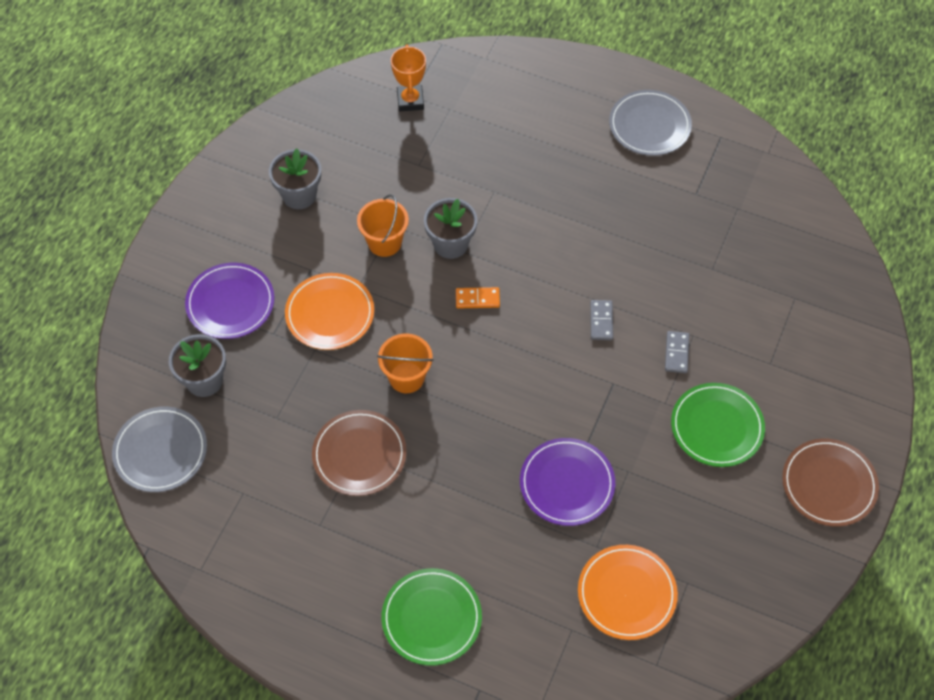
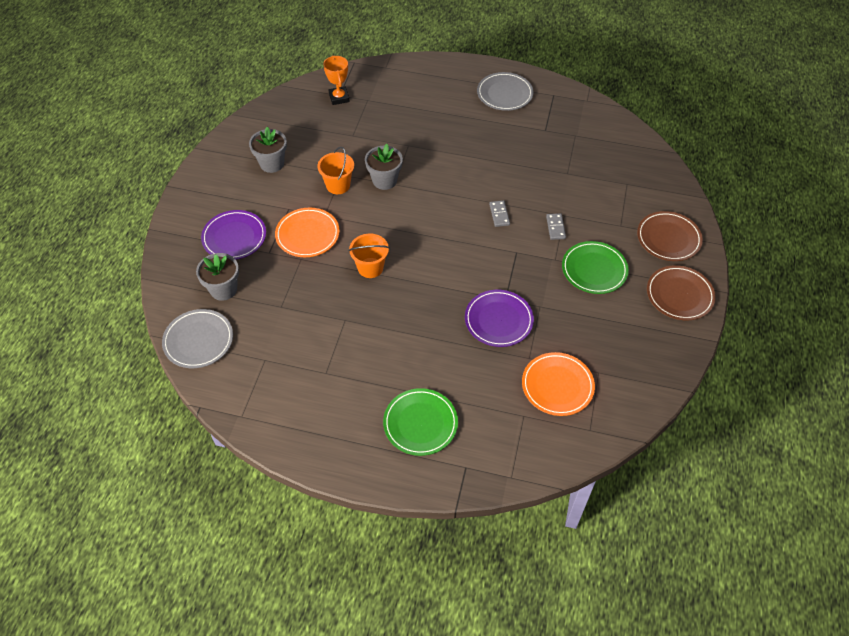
camera: 10 degrees left, 5 degrees down
brown plate [312,410,407,496] -> brown plate moved to [637,211,703,261]
orange domino [456,287,500,308] -> none

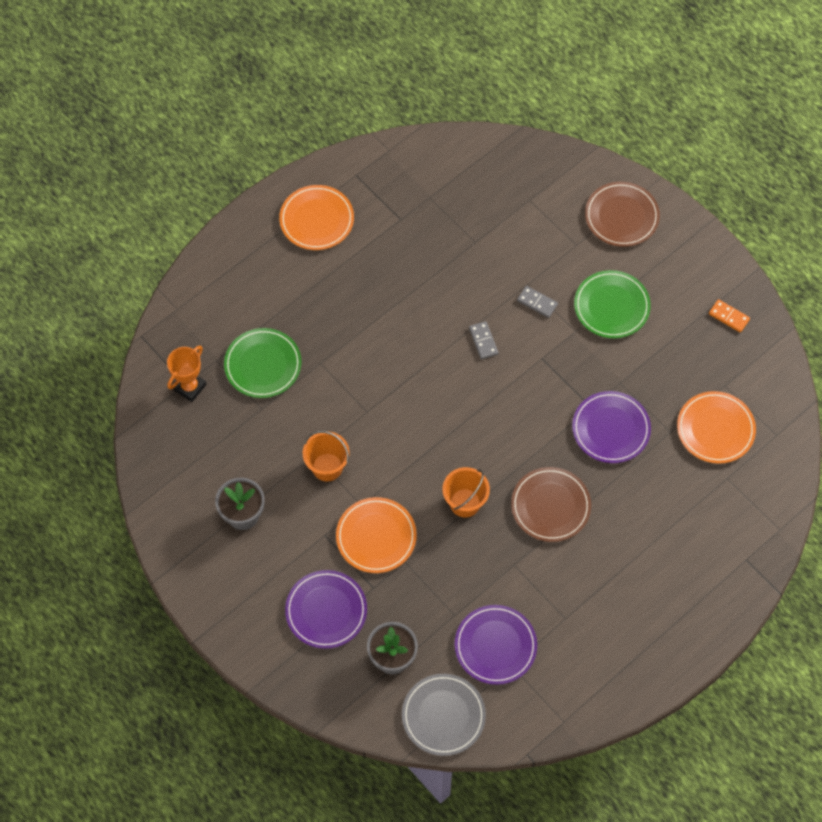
camera: 55 degrees left, 10 degrees up
orange trophy [323,56,350,105] -> orange trophy turned 75 degrees counterclockwise [167,345,207,402]
grey flower pot [365,144,403,190] -> none
green plate [383,388,458,456] -> green plate moved to [224,328,301,398]
grey plate [477,72,533,111] -> orange plate [279,185,354,250]
grey domino [489,200,510,227] -> grey domino turned 45 degrees clockwise [469,321,498,359]
brown plate [647,265,716,320] -> brown plate moved to [511,467,591,542]
none -> purple plate [455,605,537,685]
none -> orange domino [709,299,750,333]

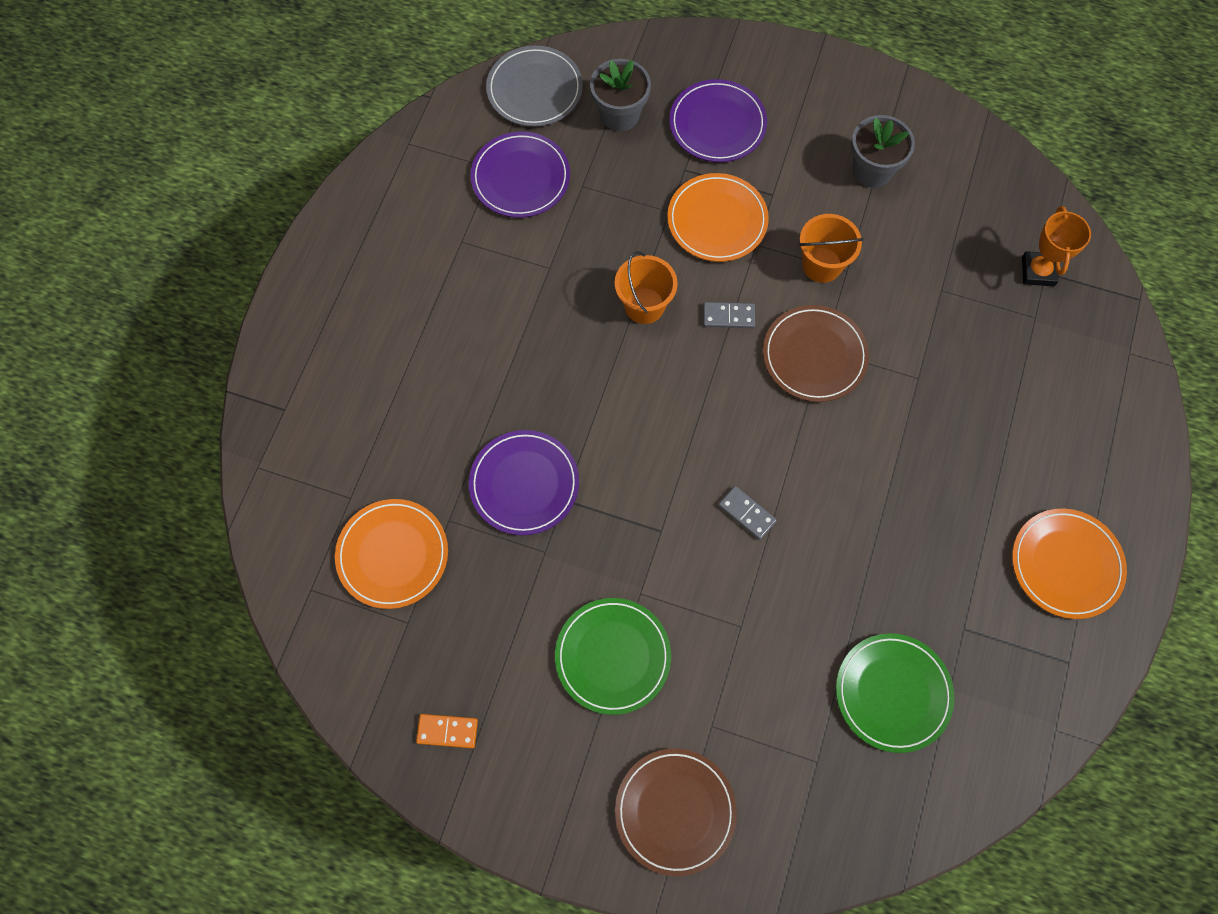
camera: 150 degrees right, 5 degrees up
green plate [224,328,301,398] -> green plate moved to [836,633,954,753]
brown plate [511,467,591,542] -> brown plate moved to [763,305,869,402]
grey domino [517,286,558,318] -> grey domino moved to [703,302,755,328]

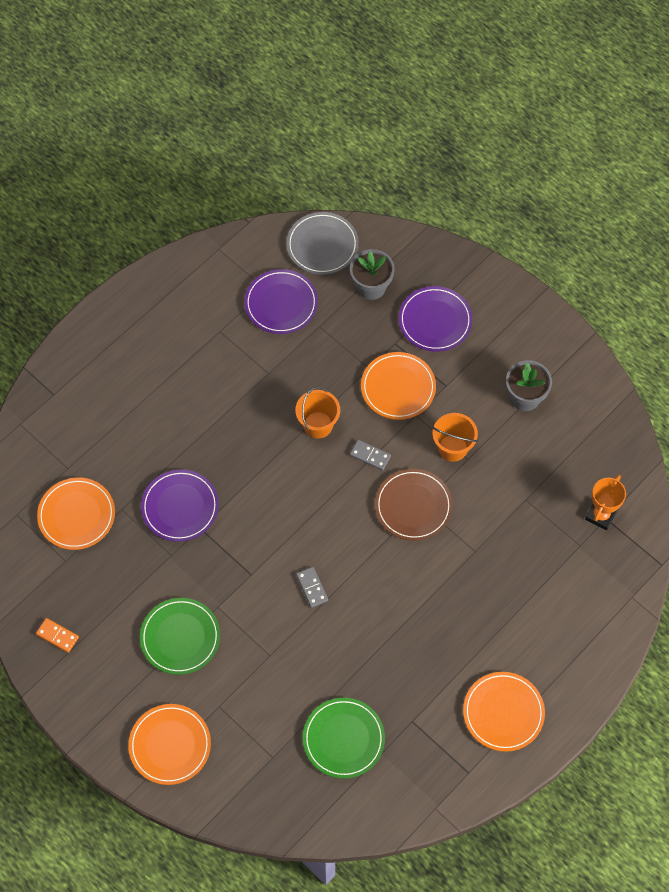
camera: 25 degrees right, 5 degrees down
brown plate [615,749,737,876] -> orange plate [128,704,211,785]

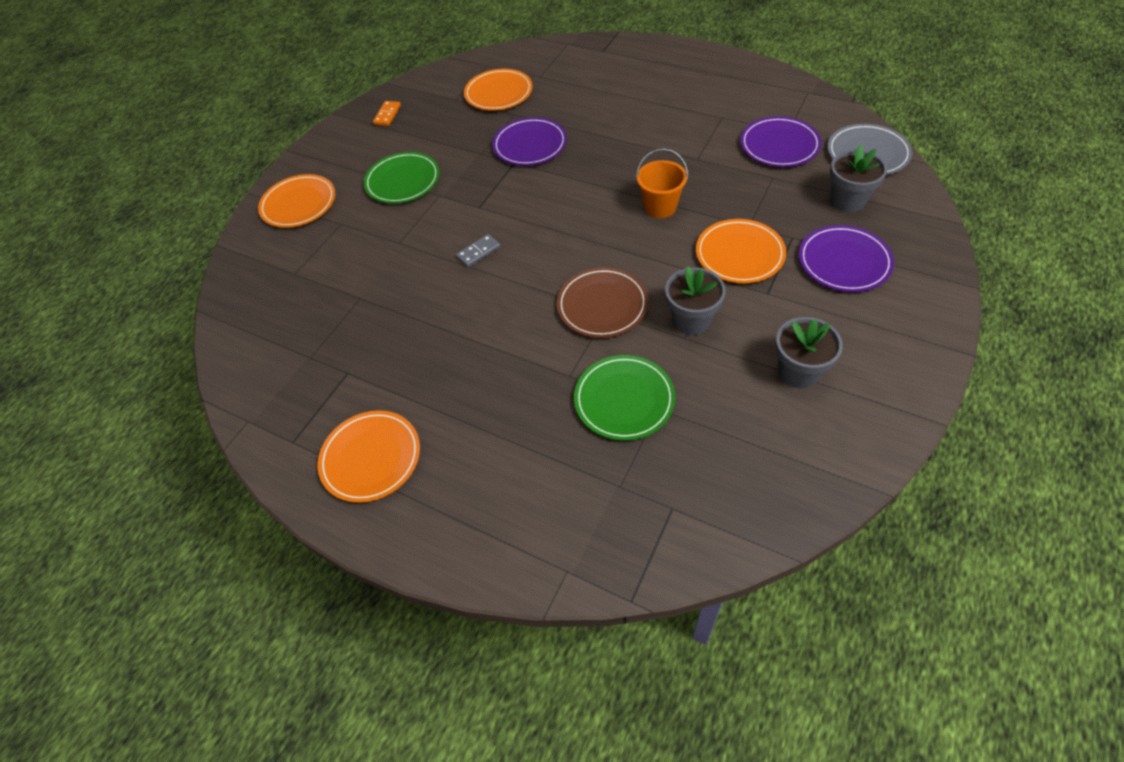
camera: 80 degrees right, 10 degrees down
green plate [303,698,385,778] -> green plate moved to [574,355,675,441]
grey domino [350,440,391,471] -> none
orange bucket [432,413,478,462] -> grey flower pot [665,266,726,335]
orange trophy [585,475,626,530] -> none

